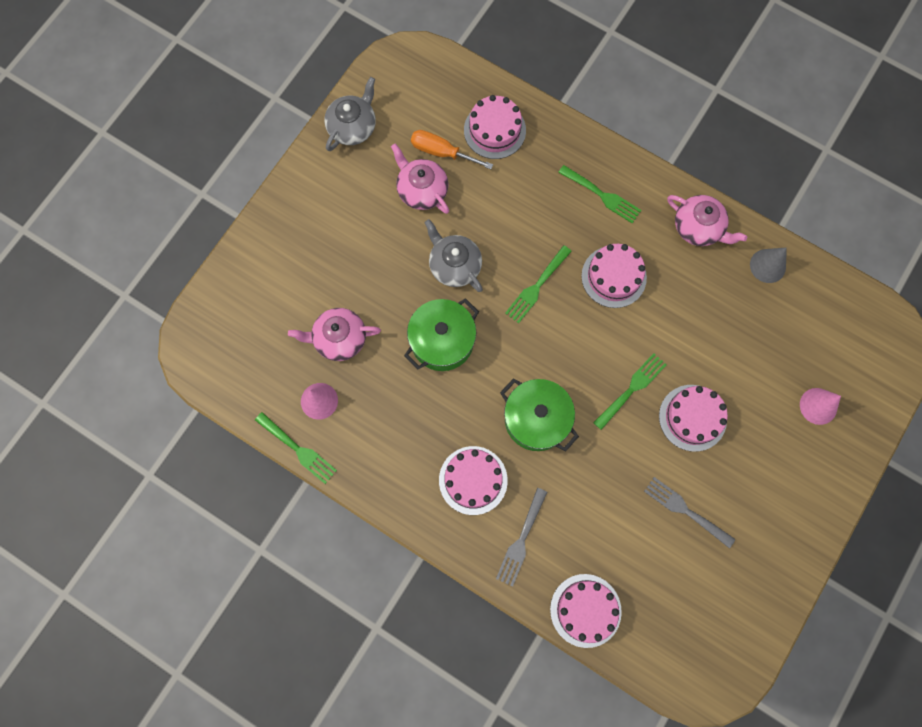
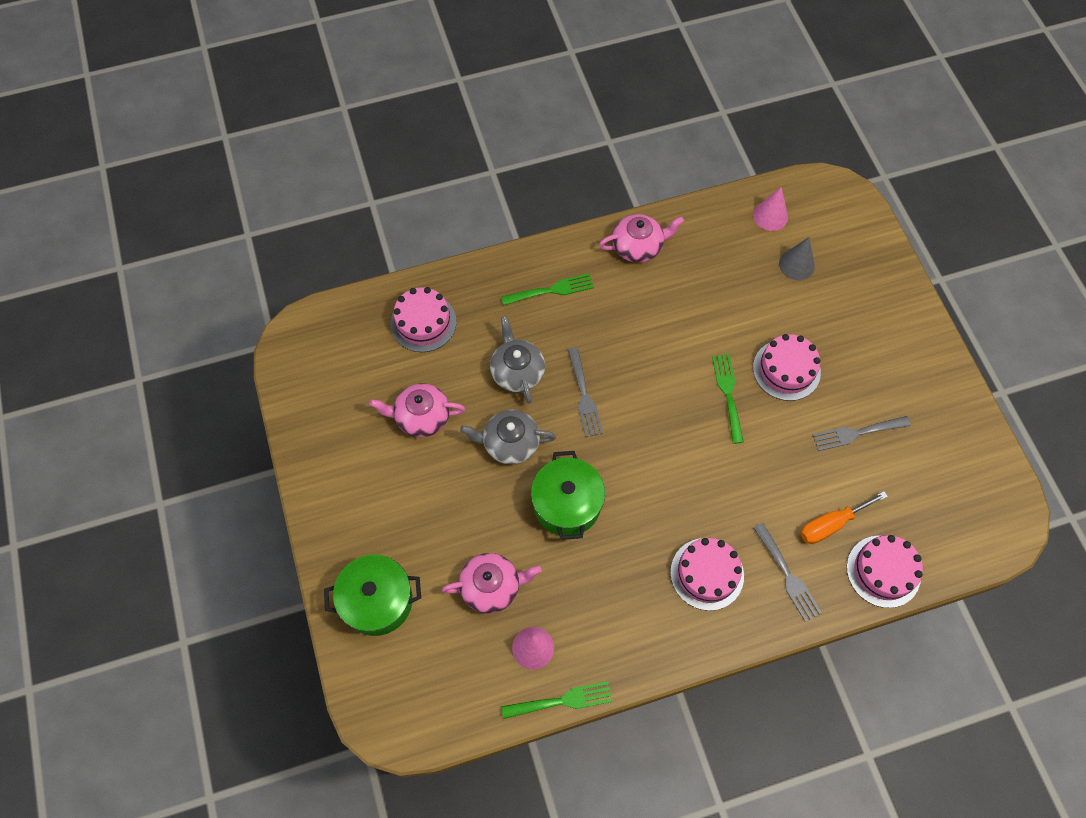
camera: 50 degrees left, 10 degrees down
pink teapot [288,308,381,361] -> pink teapot turned 135 degrees counterclockwise [442,553,542,614]
grey teapot [324,77,376,151] -> grey teapot moved to [490,317,545,403]
orange screwdriver [411,130,493,169] -> orange screwdriver moved to [800,491,888,544]
green pot [500,378,579,451] -> green pot moved to [324,555,421,636]
green fork [505,245,572,323] -> grey fork [568,347,603,437]
pink cake [581,244,647,308] -> none
grey cone [750,248,787,283] -> grey cone moved to [779,237,815,280]
pink cone [800,388,841,425] -> pink cone moved to [753,187,788,231]

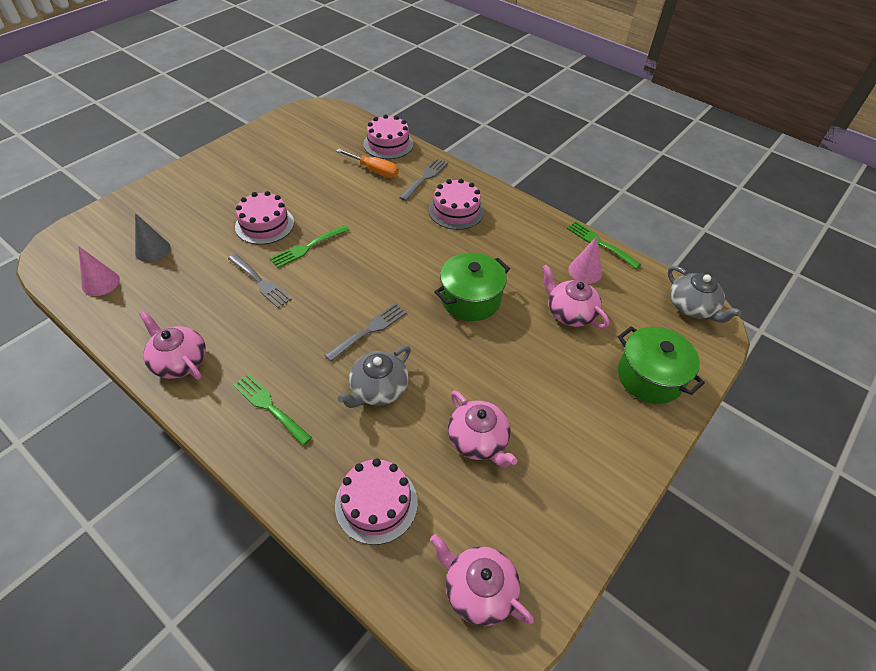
camera: 125 degrees left, 15 degrees down
grey teapot [460,410,556,465] -> grey teapot moved to [668,266,742,323]
grey fork [812,416,911,451] -> grey fork moved to [228,254,292,308]
none -> pink teapot [430,534,534,626]

